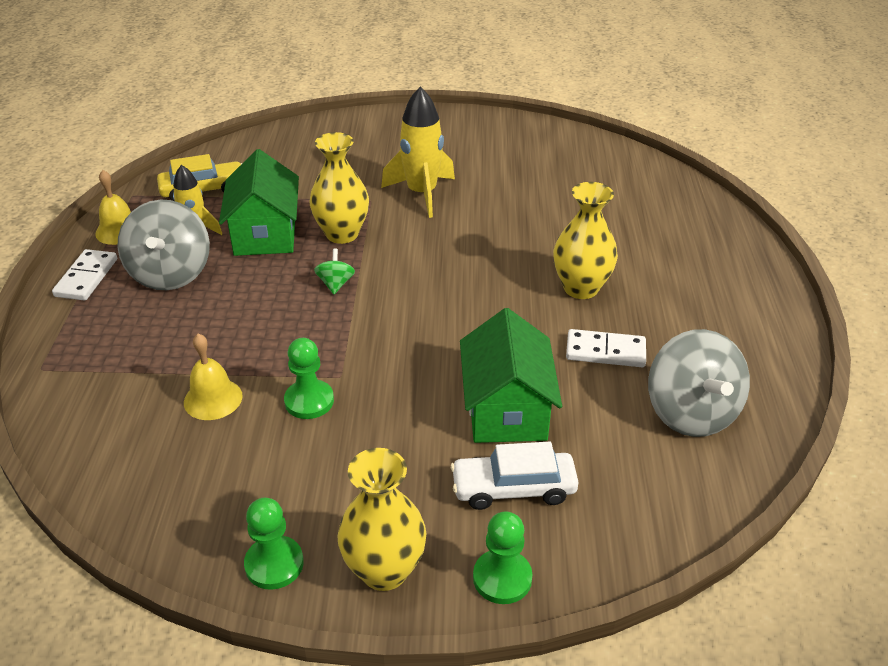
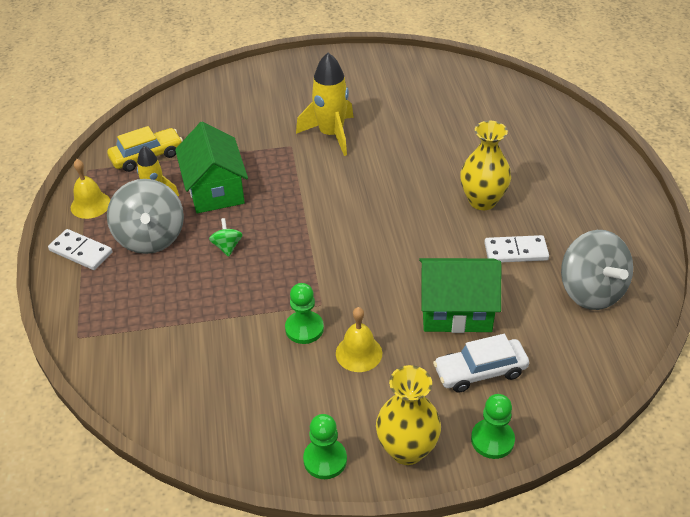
camera: 10 degrees left, 5 degrees up
white domino [52,249,117,301] -> white domino turned 60 degrees counterclockwise [48,229,113,270]
yellow bell [184,334,242,420] -> yellow bell moved to [336,307,382,372]
yellow vase [309,132,369,244] -> none
green spinning top [314,249,355,294] -> green spinning top moved to [209,218,243,257]
green house [460,308,562,443] -> green house turned 75 degrees counterclockwise [419,258,501,333]

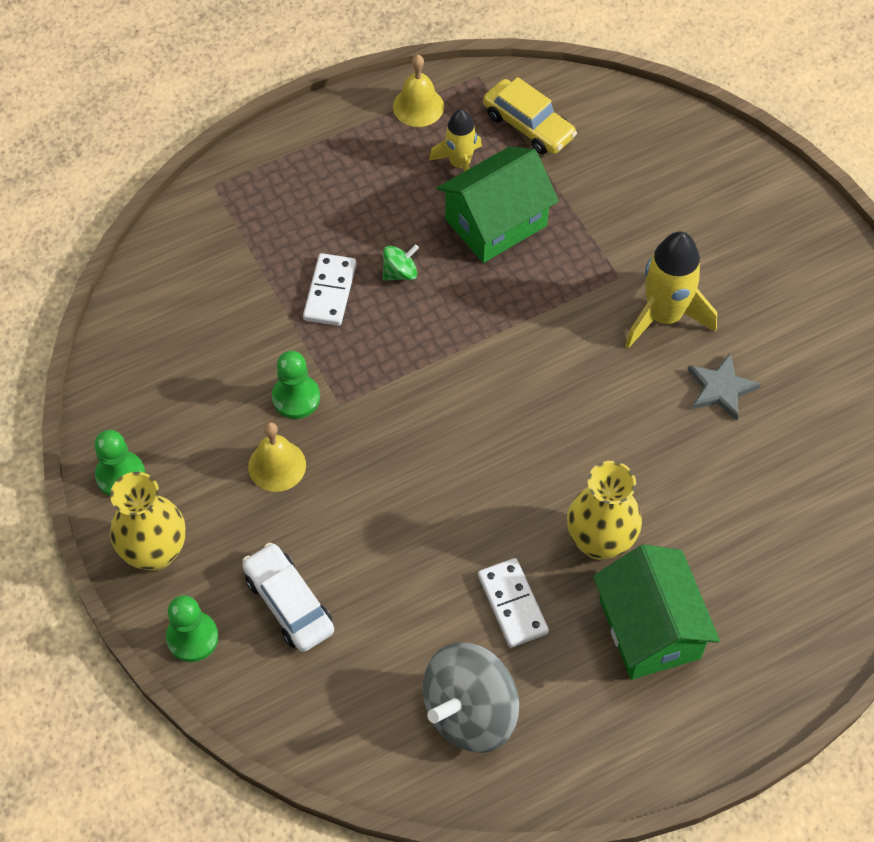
camera: 70 degrees right, 15 degrees up
white domino [48,229,113,270] -> white domino moved to [303,253,356,326]
grey spinning top [107,179,184,254] -> none
green house [419,258,501,333] -> green house moved to [593,544,720,680]
none -> grey star [688,353,761,420]

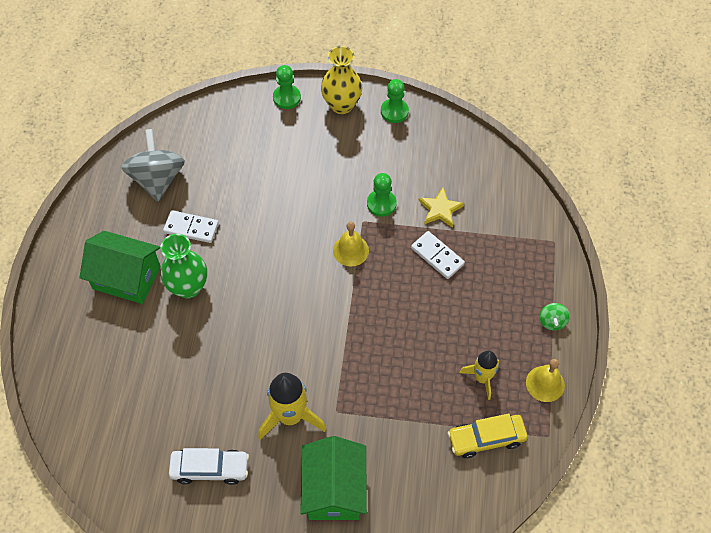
camera: 125 degrees right, 0 degrees up
white car [242,542,334,652] -> white car moved to [169,448,249,485]
yellow bell [248,422,306,492] -> yellow bell moved to [333,222,369,267]
green spinning top [382,244,419,281] -> green spinning top moved to [539,303,570,330]
green house [437,146,559,263] -> green house moved to [300,436,367,520]
yellow vase [567,461,642,560] -> green vase [160,234,207,299]
grey star [688,353,761,420] -> none
none -> yellow star [418,187,464,228]

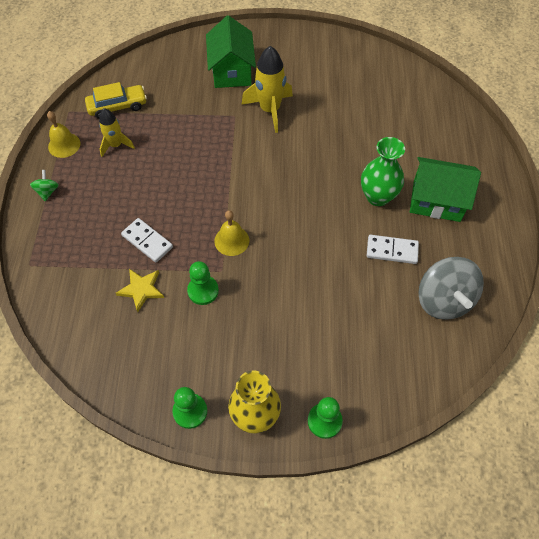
camera: 175 degrees right, 0 degrees up
white car [169,448,249,485] -> none

